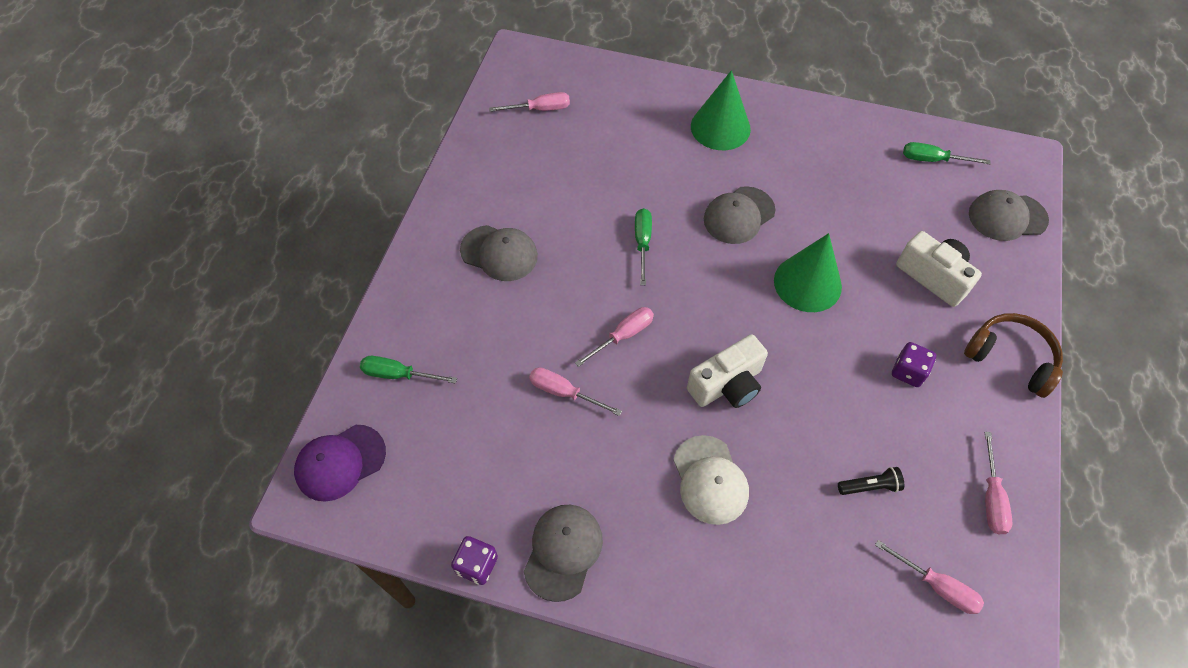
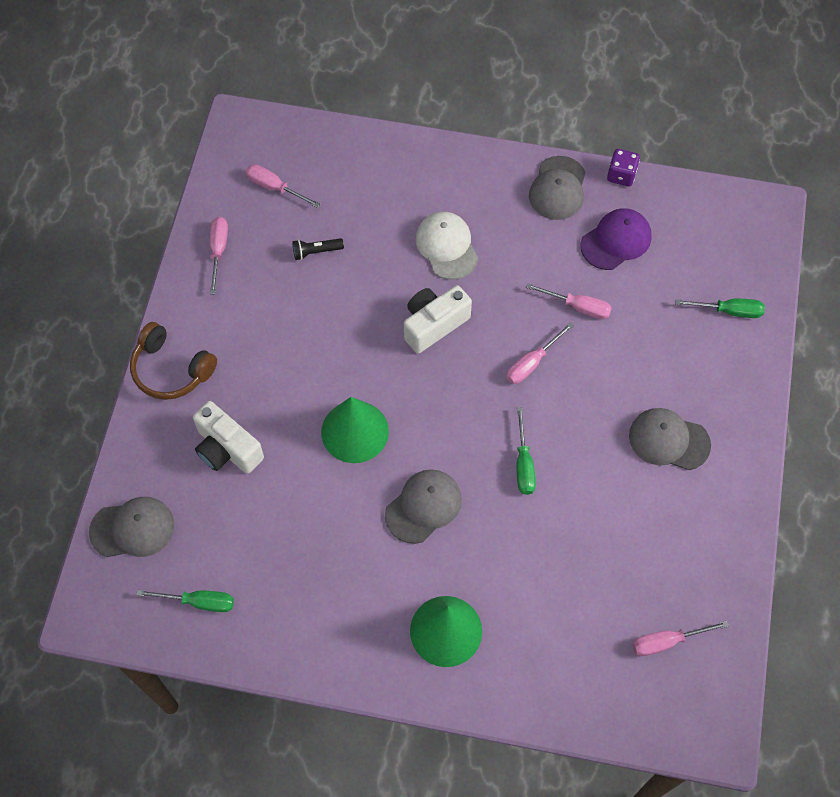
camera: 175 degrees right, 5 degrees up
purple cap [294,425,386,502] -> purple cap moved to [580,208,652,270]
purple dice [892,342,936,387] -> none

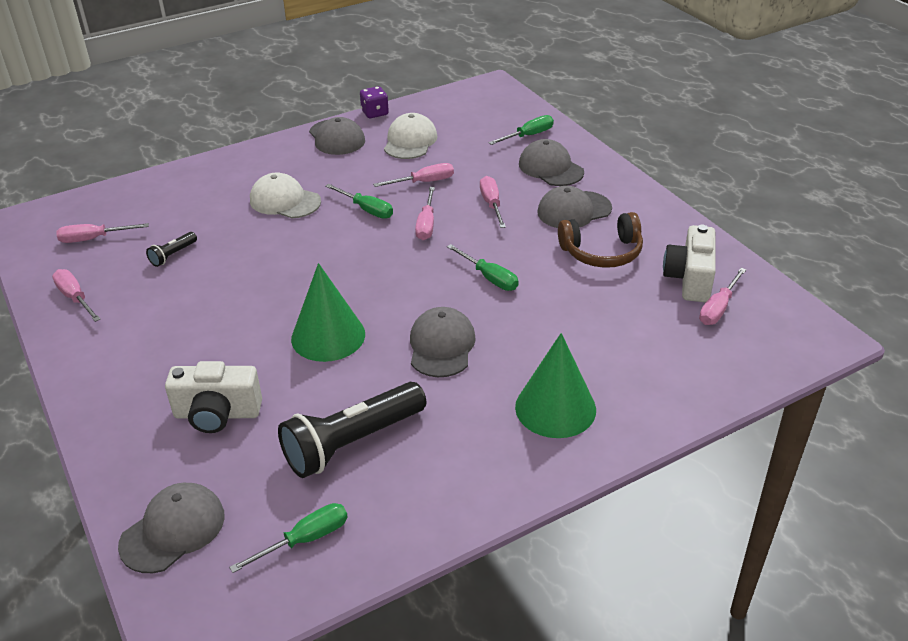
camera: 40 degrees left, 25 degrees down
brown headphones [130,322,217,400] -> brown headphones moved to [558,212,643,268]
white camera [404,285,472,354] -> white camera moved to [663,225,716,302]
purple cap [580,208,652,270] -> white cap [384,113,438,159]
none -> black flashlight [278,382,426,478]
none -> green screwdriver [325,184,393,219]
none -> pink screwdriver [480,176,506,228]
none -> grey cap [519,139,584,186]

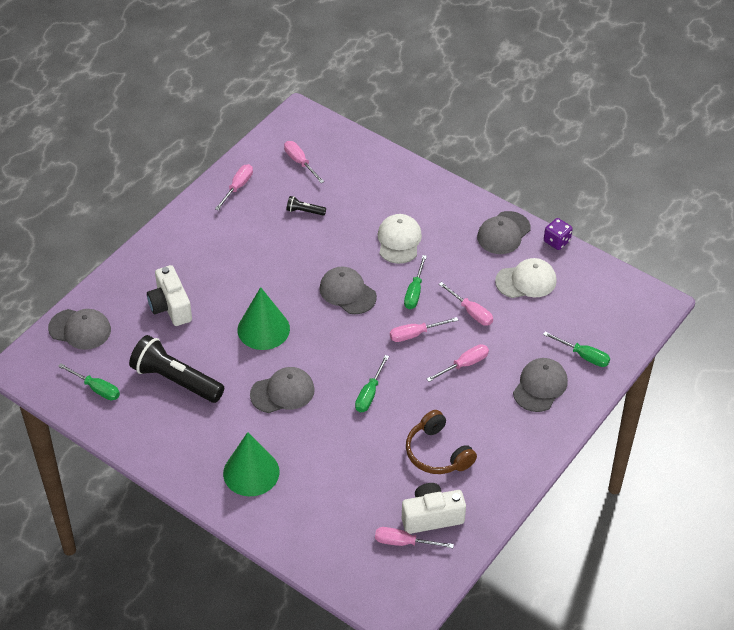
camera: 65 degrees right, 10 degrees up
grey cap [537,186,612,228] -> grey cap moved to [319,266,377,314]

